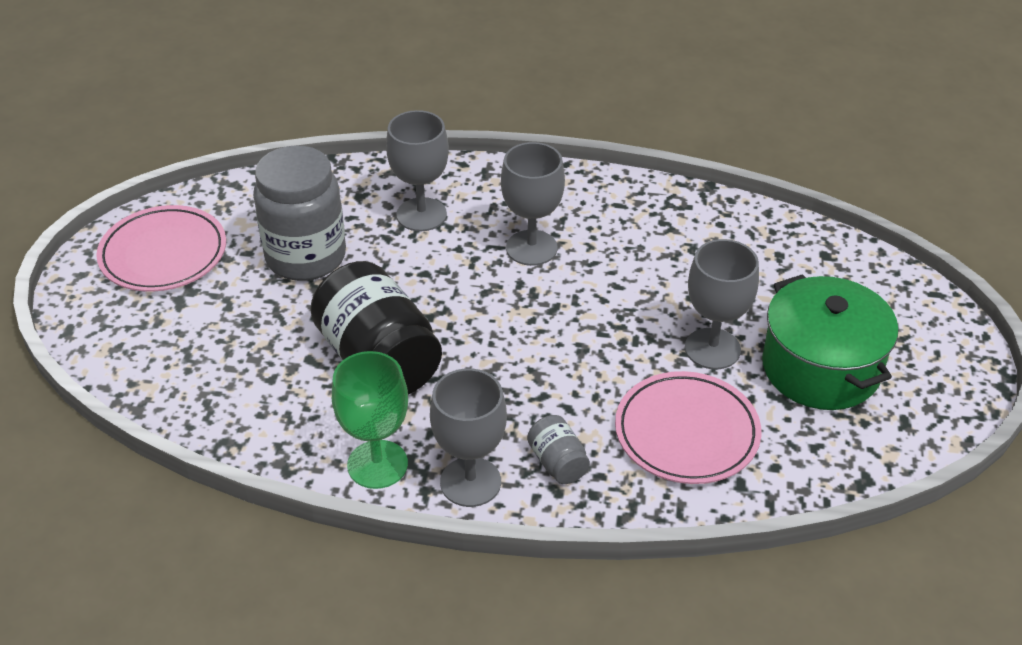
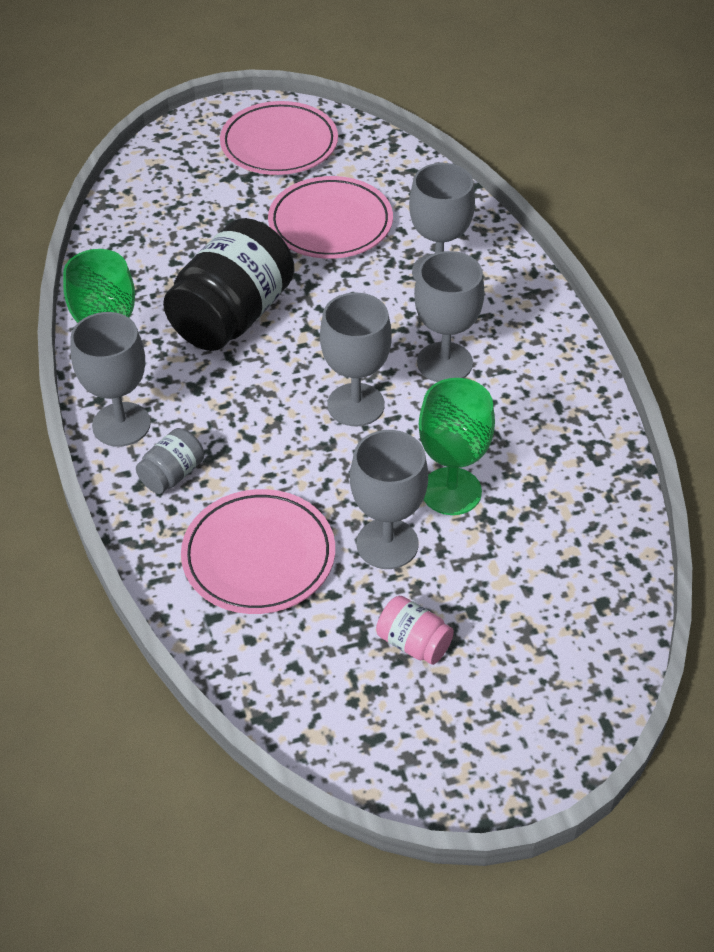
camera: 65 degrees right, 5 degrees up
grey jar [253,145,346,281] -> pink plate [268,176,393,259]
green pot [762,274,898,410] -> pink jar [376,596,454,665]
none -> grey goblet [320,293,392,426]
none -> green goblet [419,378,495,515]

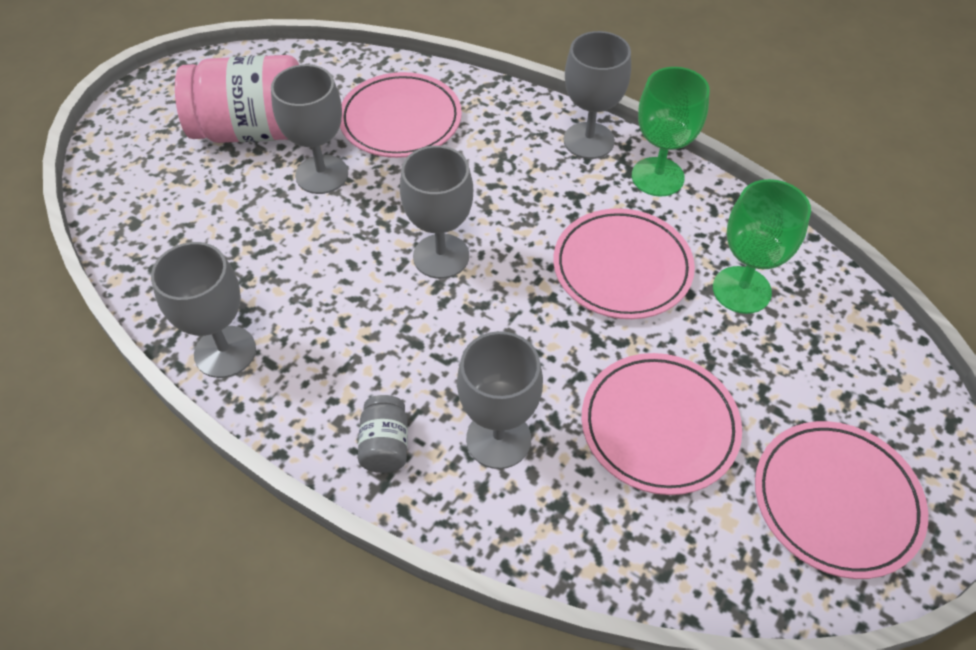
camera: 140 degrees right, 5 degrees up
grey jar [136,428,204,494] -> grey jar moved to [358,395,408,473]
black jar [163,218,295,351] -> pink plate [553,208,695,319]
pink jar [376,596,454,665] -> pink jar [175,55,299,143], size x2.19
grey goblet [414,251,485,382] -> grey goblet moved to [151,242,256,378]
green goblet [419,378,495,515] -> green goblet moved to [713,179,811,314]

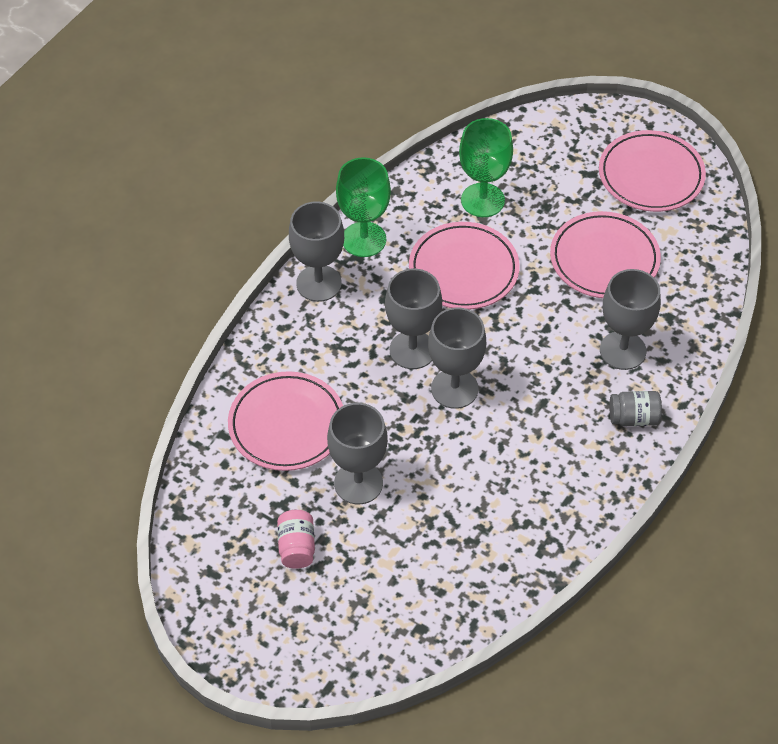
camera: 90 degrees left, 0 degrees up
grey goblet [151,242,256,378] -> grey goblet moved to [385,269,442,369]
pink jar [175,55,299,143] -> pink jar [277,510,315,569], size x0.46

